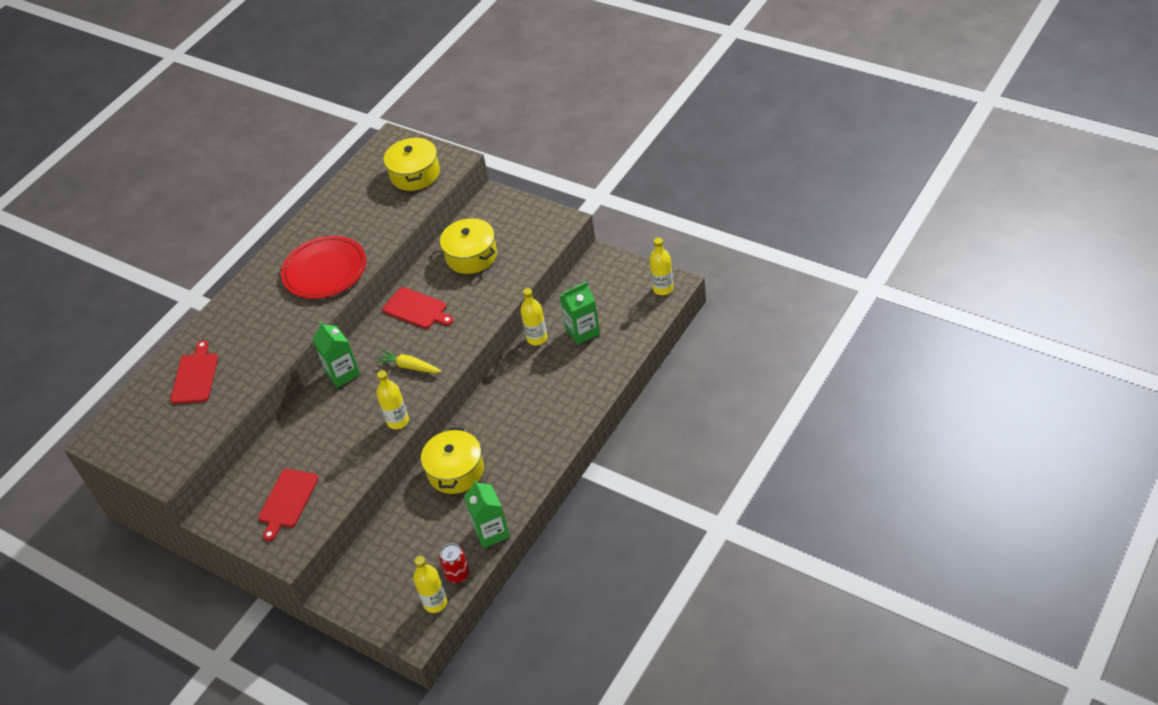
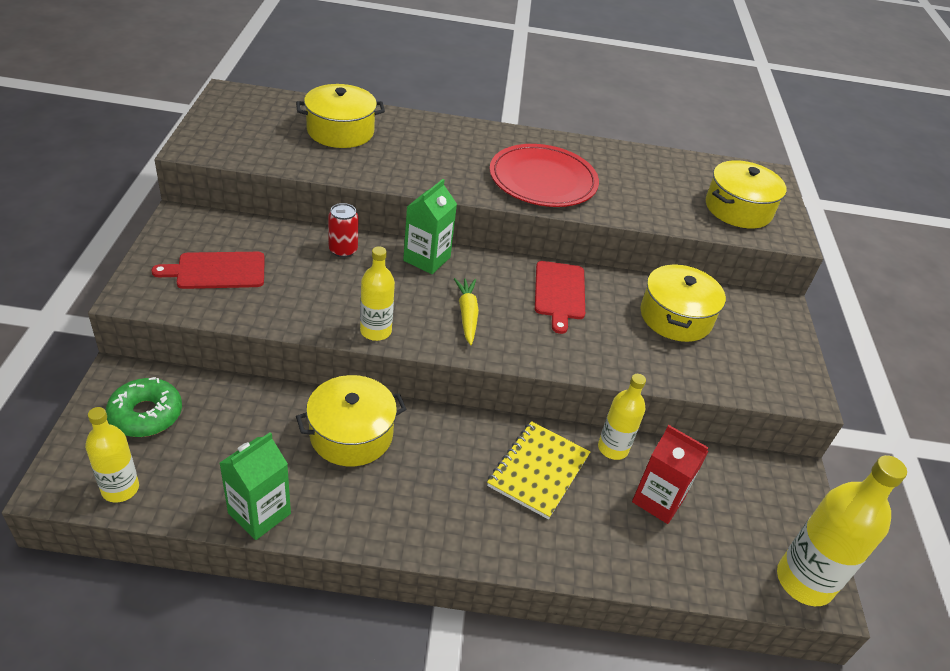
camera: 50 degrees right, 5 degrees down
red cutting board [170,340,218,404] -> yellow pot [296,84,385,148]
red can [439,544,469,583] -> red can moved to [328,203,359,258]
green carton [560,282,600,345] -> red carton [632,425,709,524]
yellow bottle [649,238,673,295] -> yellow bottle [777,455,907,606], size x1.65
none -> green donut [106,377,182,437]
none -> yellow notebook [487,421,590,519]

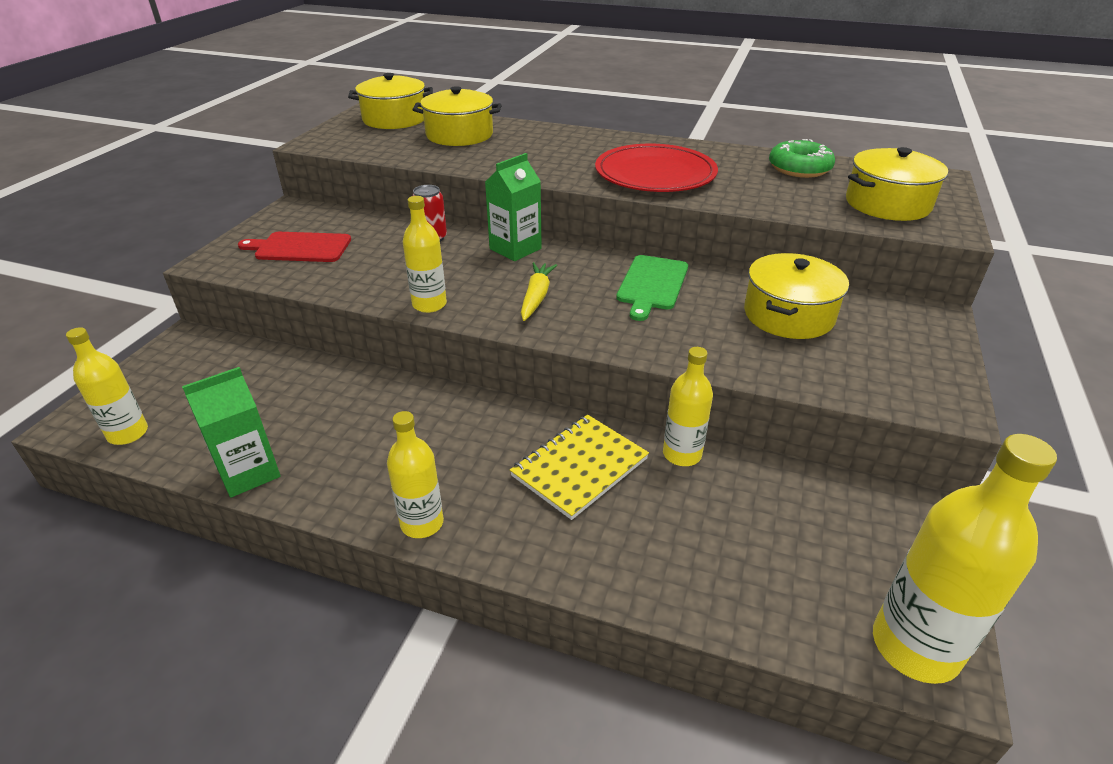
camera: 20 degrees right, 5 degrees down
green donut [106,377,182,437] -> green donut moved to [769,139,835,178]
yellow pot [296,375,406,466] -> yellow pot moved to [348,73,433,129]
red cutting board [535,261,585,334] -> green cutting board [616,255,688,321]
red carton [632,425,709,524] -> none
none -> yellow bottle [387,411,444,538]

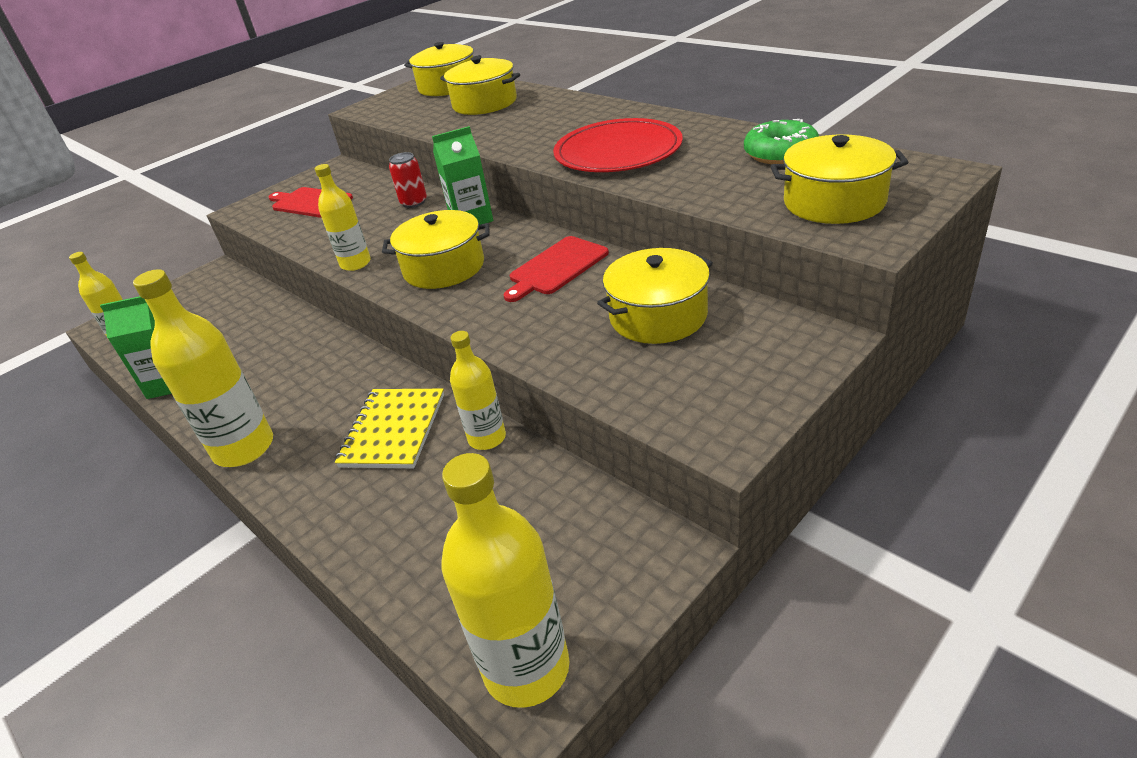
camera: 30 degrees right, 0 degrees up
yellow bottle [387,411,444,538] -> yellow bottle [133,269,273,467], size x1.65
yellow notebook [510,415,649,520] -> yellow notebook turned 60 degrees counterclockwise [335,389,444,468]
yellow carrot [521,262,557,321] -> yellow pot [382,210,490,289]
green cutting board [616,255,688,321] -> red cutting board [504,236,609,302]

